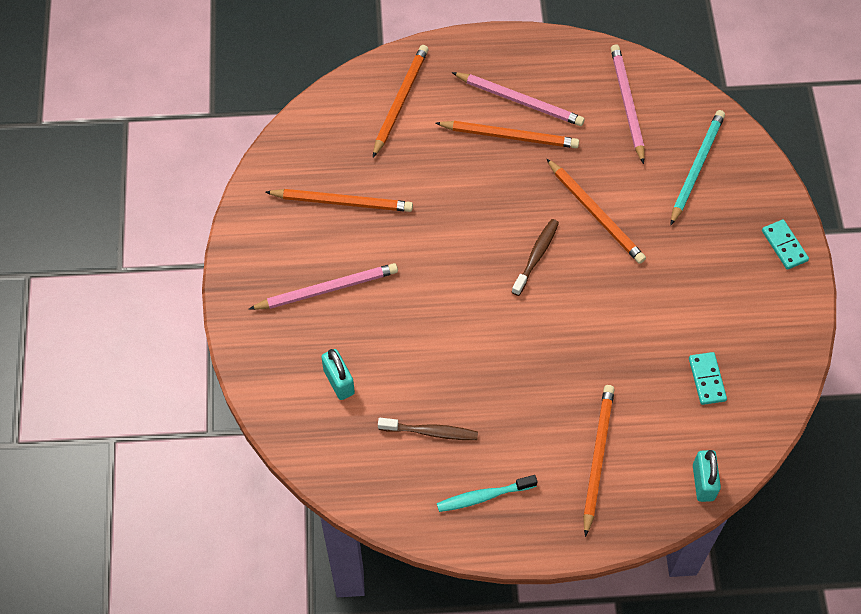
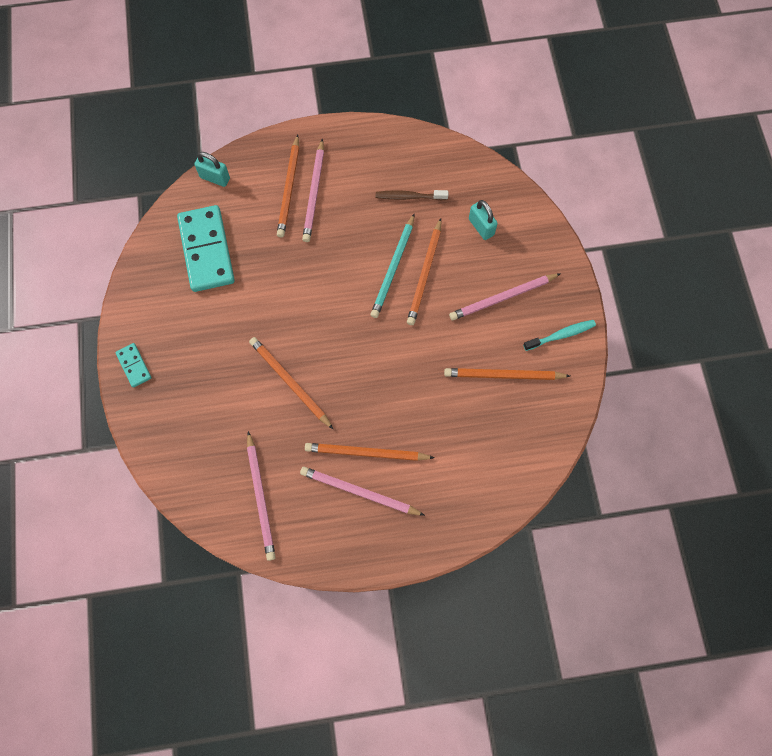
camera: 175 degrees right, 10 degrees up
orange pencil [373,45,429,157] -> orange pencil moved to [407,218,441,325]
turquoise toothbrush [437,475,537,512] -> turquoise toothbrush moved to [523,320,596,351]
brown toothbrush [512,219,559,296] -> none
turquoise pencil [671,110,725,225] -> turquoise pencil moved to [370,214,414,318]
turquoise domino [689,352,727,405] -> turquoise domino [177,205,235,292], size x2.14
turquoise padlock [693,450,721,502] -> turquoise padlock turned 60 degrees counterclockwise [194,152,230,187]
none -> pink pencil [302,139,324,242]

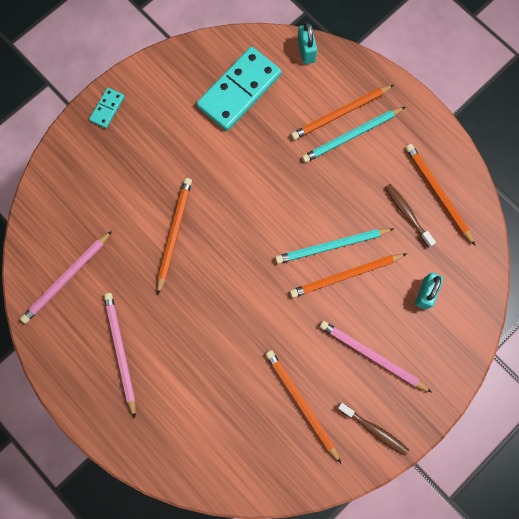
camera: 55 degrees right, 5 degrees up
pink pencil [302,139,324,242] -> turquoise pencil [302,107,405,163]
orange pencil [305,443,435,461] -> orange pencil moved to [405,144,475,245]
turquoise toothbrush [523,320,596,351] -> brown toothbrush [337,403,409,456]

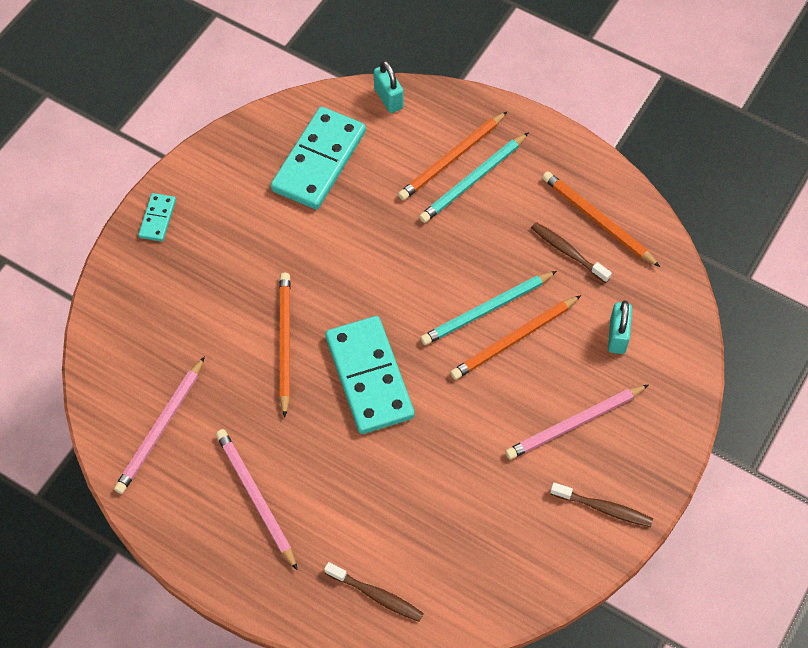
camera: 15 degrees left, 15 degrees down
orange pencil [265,350,341,463] -> none
pink pencil [320,321,432,393] -> pink pencil turned 45 degrees counterclockwise [505,385,648,459]
none -> brown toothbrush [324,562,424,622]
none -> turquoise domino [325,316,415,434]

